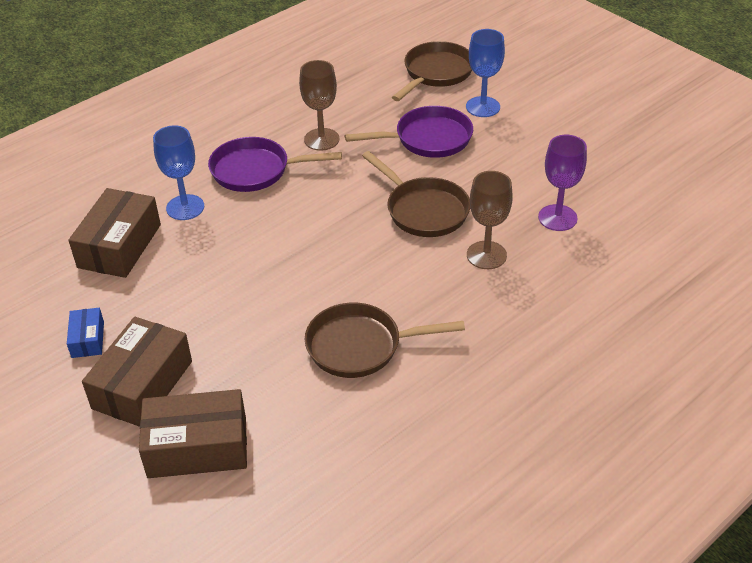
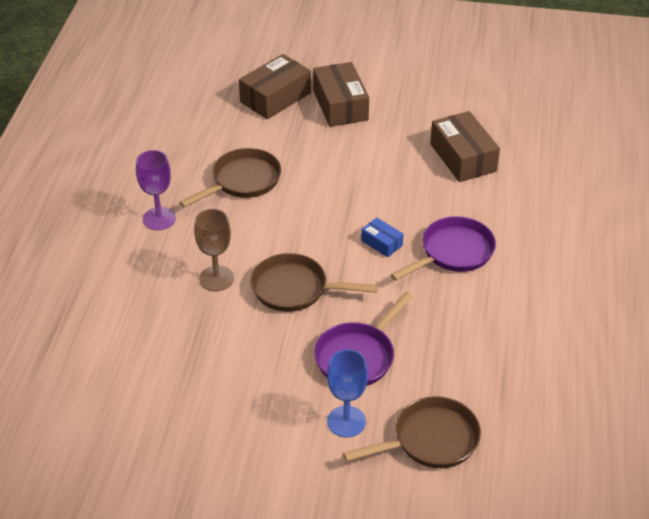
camera: 140 degrees right, 0 degrees up
blue box [67,308,104,358] -> blue box moved to [361,218,404,257]
blue goblet [153,126,204,220] -> none
brown goblet [299,60,339,151] -> none
brown pan [392,41,472,101] -> brown pan turned 105 degrees counterclockwise [343,396,481,468]
purple goblet [538,135,587,231] -> purple goblet moved to [136,150,176,230]

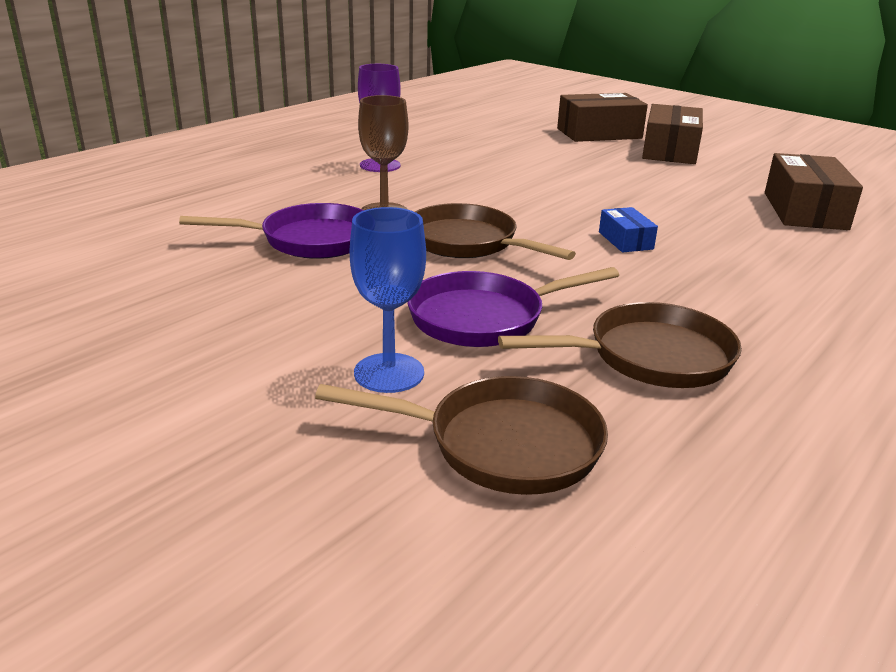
camera: 30 degrees right, 15 degrees down
brown pan [179,148,281,207] -> brown pan moved to [498,302,742,388]
purple pan [391,216,496,280] -> purple pan moved to [179,203,364,259]

